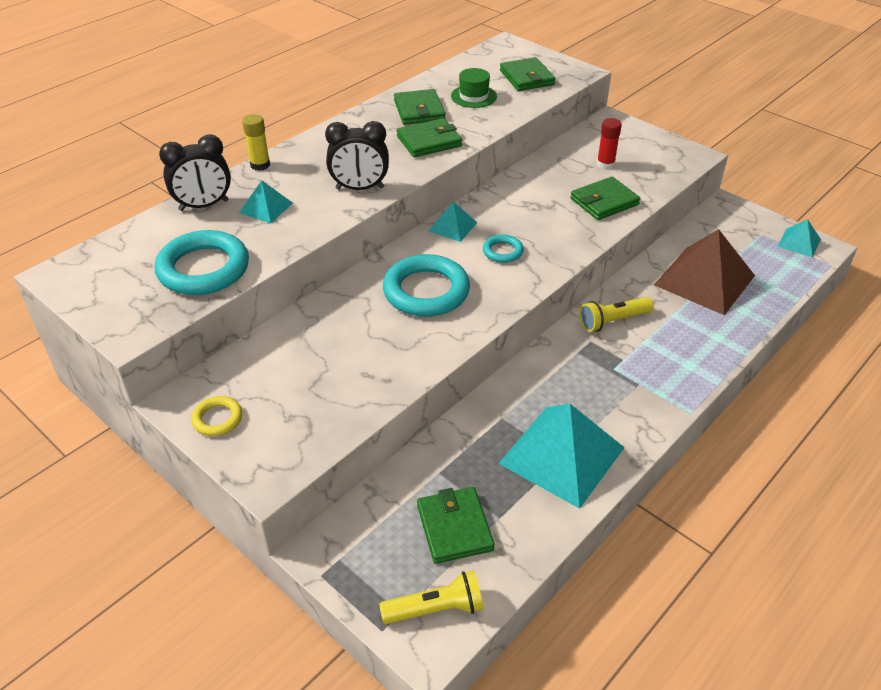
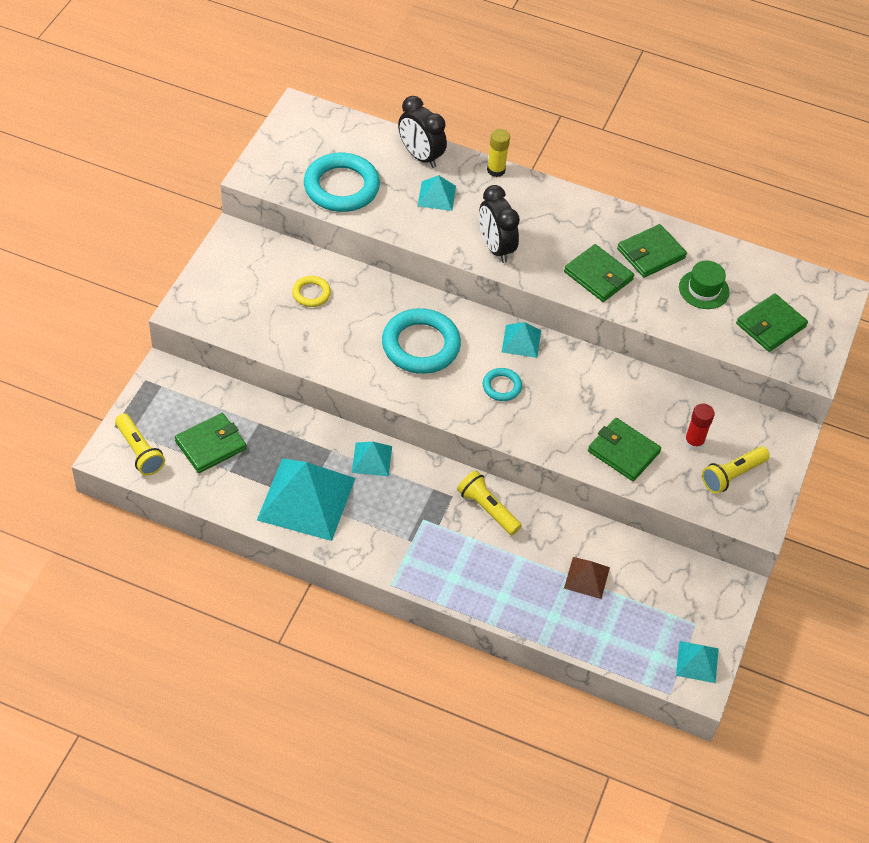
camera: 65 degrees right, 10 degrees up
yellow ring [191,396,242,436] -> yellow ring moved to [292,276,331,307]
brown pyramid [654,229,755,315] -> brown pyramid [564,557,610,599], size x0.48
none -> turquoise pyramid [352,442,392,476]
none -> yellow flashlight [702,446,770,494]

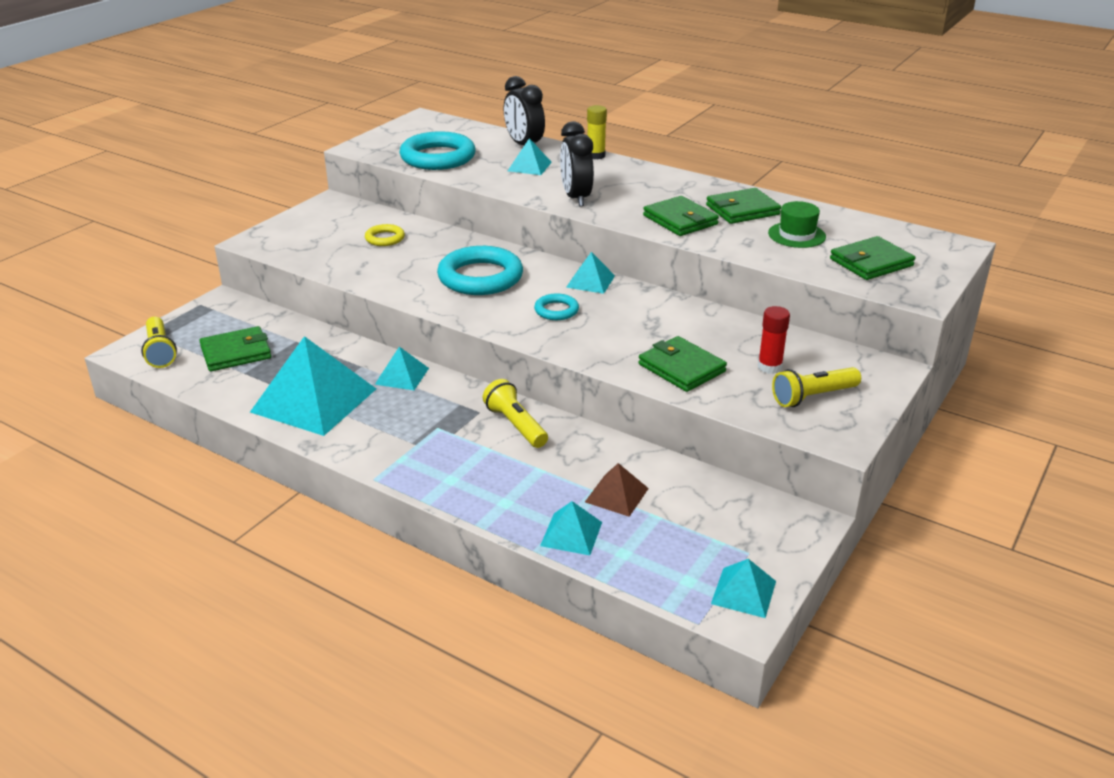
camera: 15 degrees right, 20 degrees down
none -> turquoise pyramid [540,501,602,555]

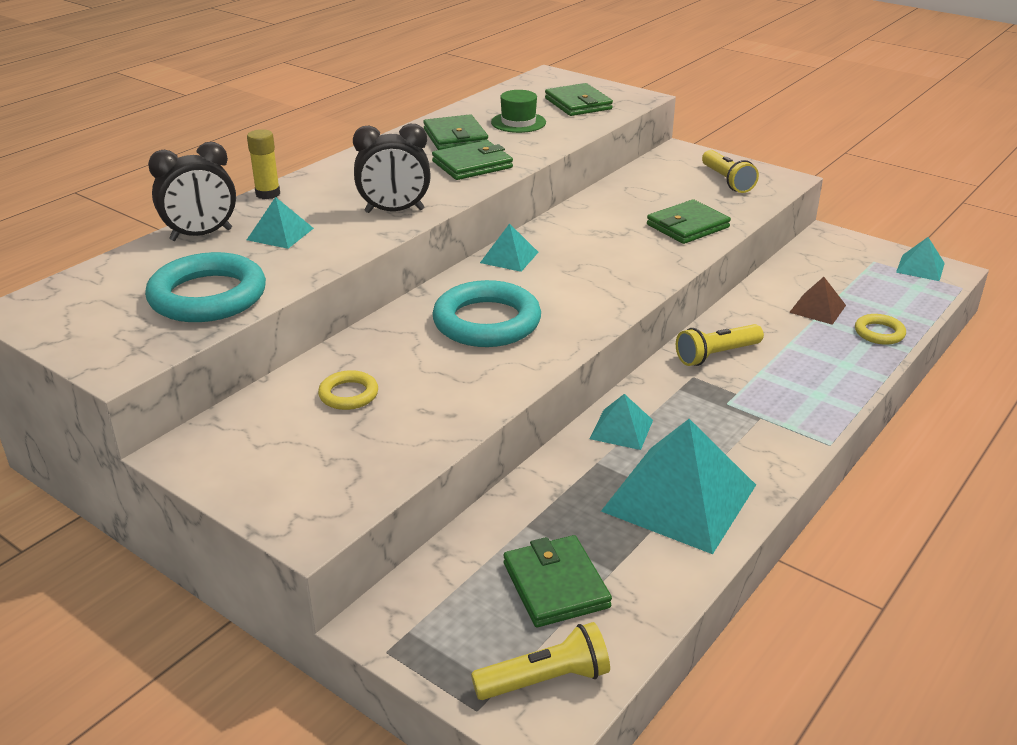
camera: 85 degrees left, 0 degrees up
turquoise ring [534,294,579,320] -> none
turquoise pyramid [540,501,602,555] -> yellow ring [855,314,906,345]
red glue stick [758,306,790,374] -> none

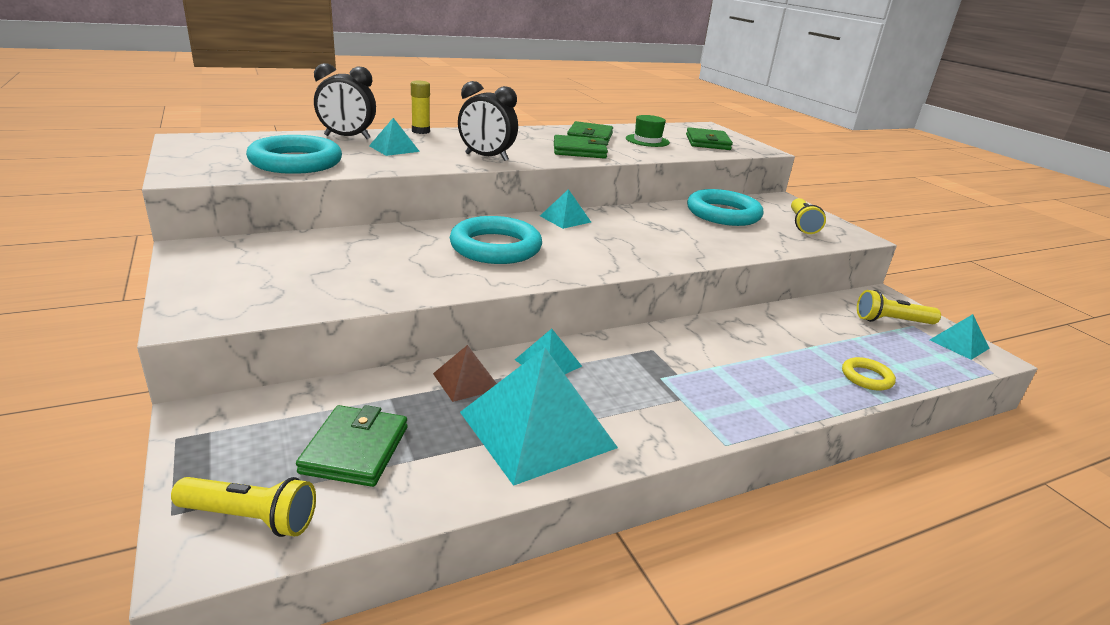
camera: 25 degrees right, 5 degrees down
yellow ring [318,370,378,410] -> none
green wallet [647,200,731,244] -> none
yellow flashlight [676,324,764,366] -> yellow flashlight moved to [857,290,941,324]
brown pyramid [789,277,846,325] -> brown pyramid moved to [433,345,497,402]
none -> turquoise ring [687,189,763,226]

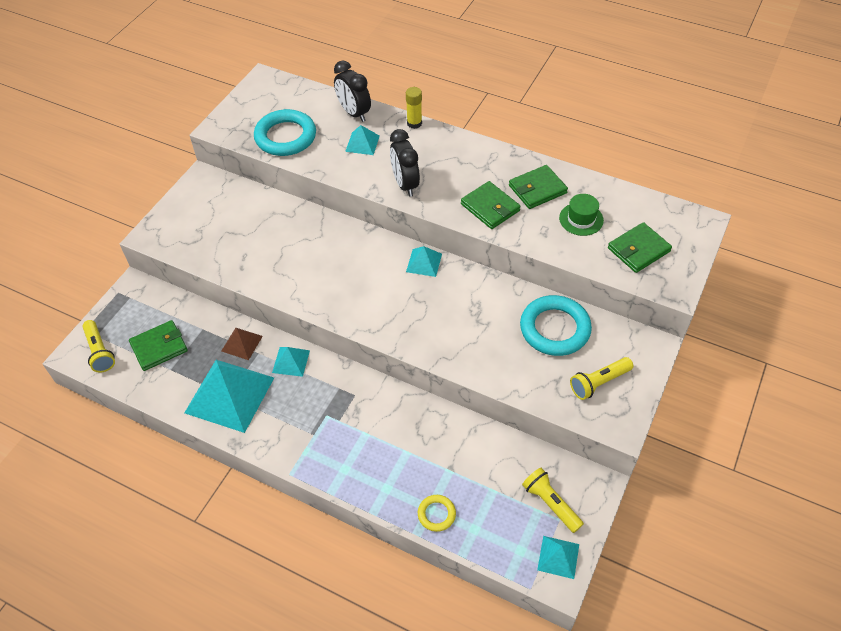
camera: 55 degrees right, 25 degrees up
turquoise ring [449,216,542,264] -> none

